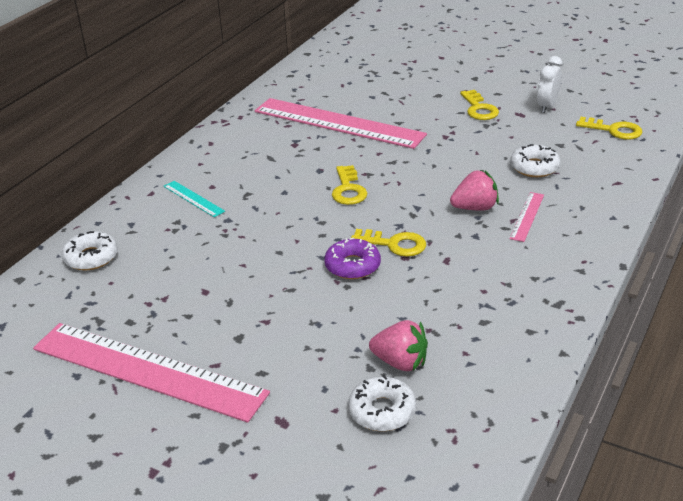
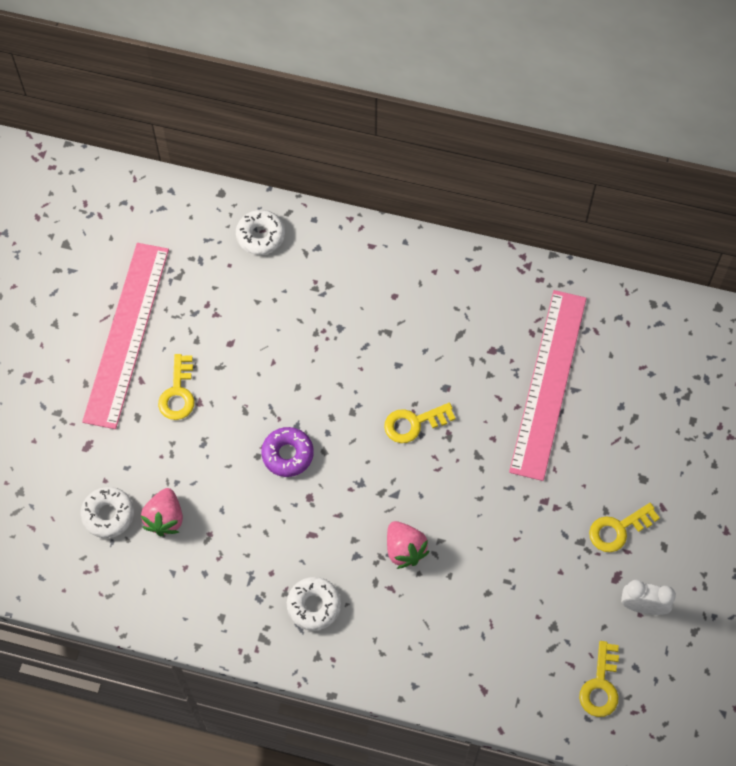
camera: 75 degrees right, 30 degrees up
turquoise ruler [164,181,225,217] -> none
yellow key [351,229,426,257] -> yellow key moved to [158,354,194,420]
pink ruler [509,192,544,242] -> none
white donut [510,144,560,177] -> white donut moved to [287,577,341,631]

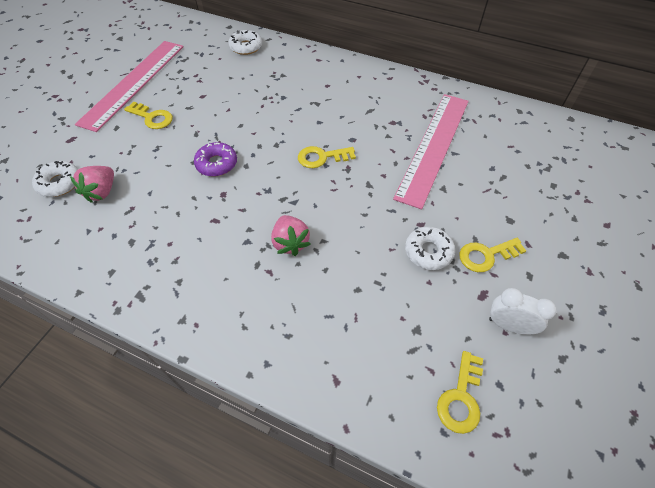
camera: 10 degrees right, 10 degrees down
yellow key [158,354,194,420] -> yellow key turned 75 degrees counterclockwise [124,102,173,129]
white donut [287,577,341,631] -> white donut moved to [405,226,455,270]

